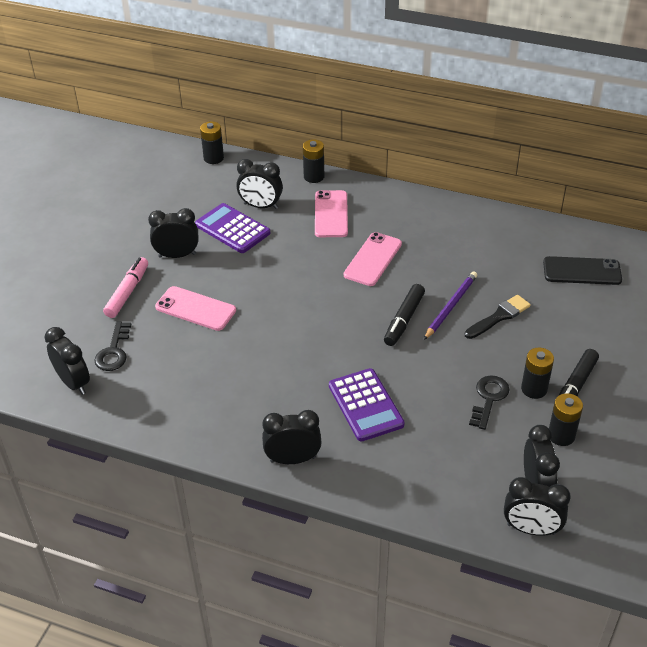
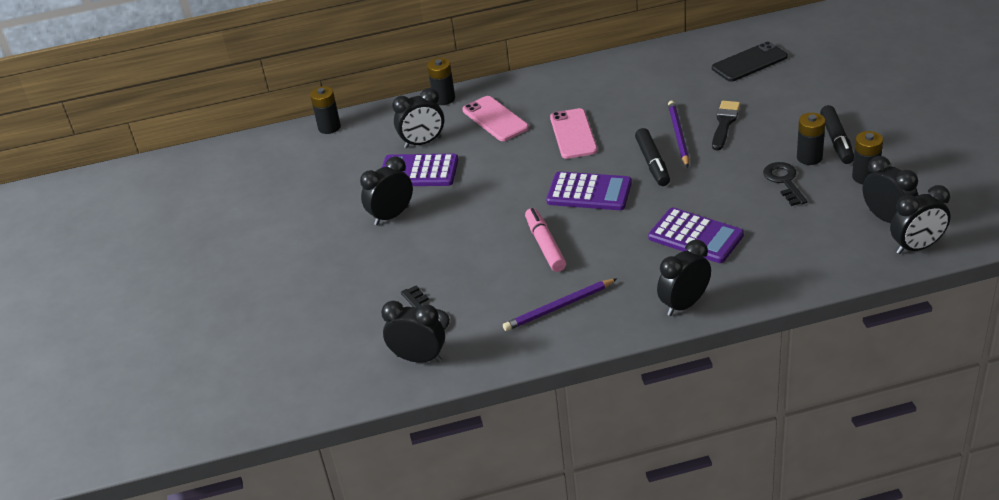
camera: 30 degrees left, 5 degrees down
pink marker [103,257,148,318] -> pink marker moved to [525,208,566,272]
pink phone [155,286,236,331] -> none
none -> purple pencil [503,279,617,331]
none -> purple calculator [546,172,632,210]

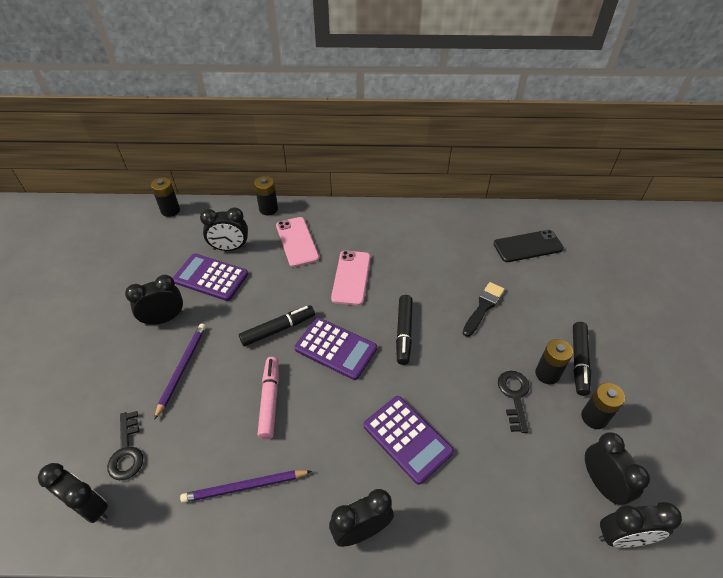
camera: 10 degrees right, 10 degrees up
purple pencil [668,101,689,167] -> purple pencil moved to [154,324,206,420]
none -> black marker [239,305,315,346]

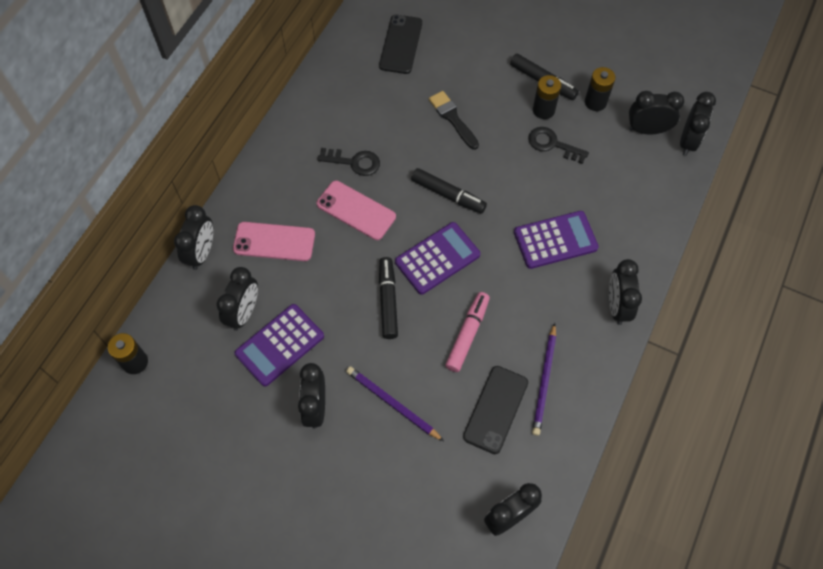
camera: 65 degrees left, 15 degrees up
black key [107,411,143,480] -> black key moved to [317,148,380,176]
black battery [254,176,278,215] -> black clock [174,205,213,270]
pink marker [257,357,279,439] -> pink marker turned 90 degrees clockwise [445,292,490,372]
none -> black phone [463,366,528,454]

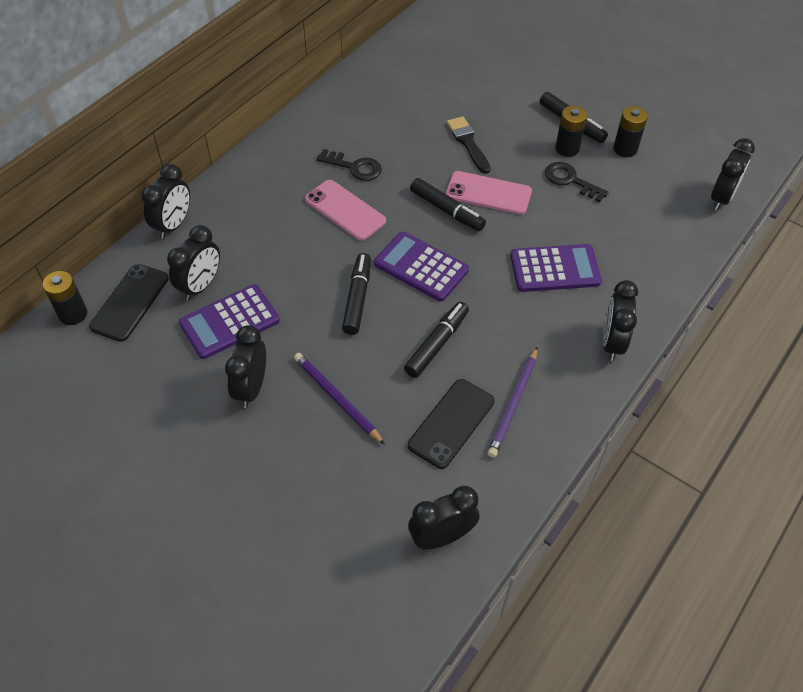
camera: 10 degrees right, 10 degrees down
pink phone [233,222,315,261] -> pink phone moved to [446,171,532,215]
black phone [379,15,422,74] -> black phone moved to [89,264,169,342]
purple calculator [395,222,480,295] -> purple calculator turned 120 degrees counterclockwise [374,232,469,302]
pink marker [445,292,490,372] -> black marker [404,302,469,378]
black clock [629,91,684,134] -> none

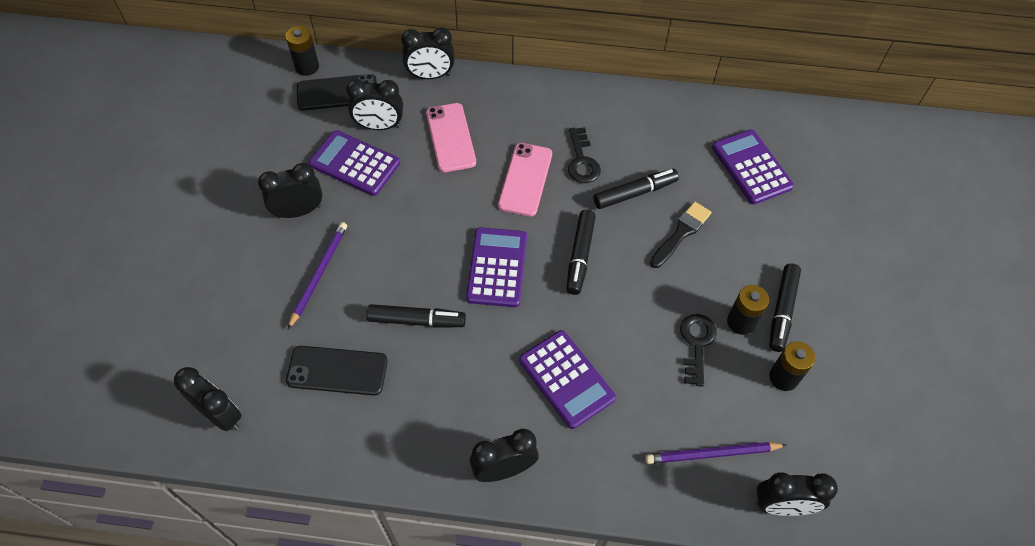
camera: 60 degrees right, 5 degrees up
black marker [342,253,371,335] -> black marker moved to [593,169,679,209]
pink phone [446,171,532,215] -> pink phone moved to [426,103,476,172]
purple pencil [487,347,537,458] -> purple pencil moved to [645,442,787,464]
none -> purple calculator [712,129,794,204]

